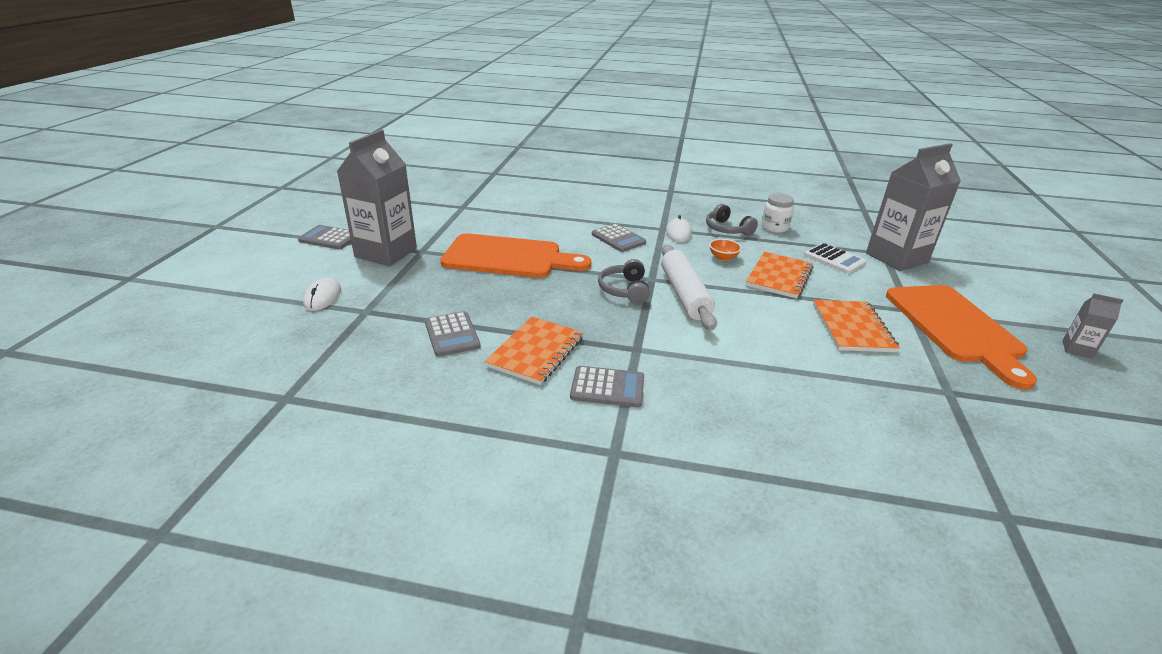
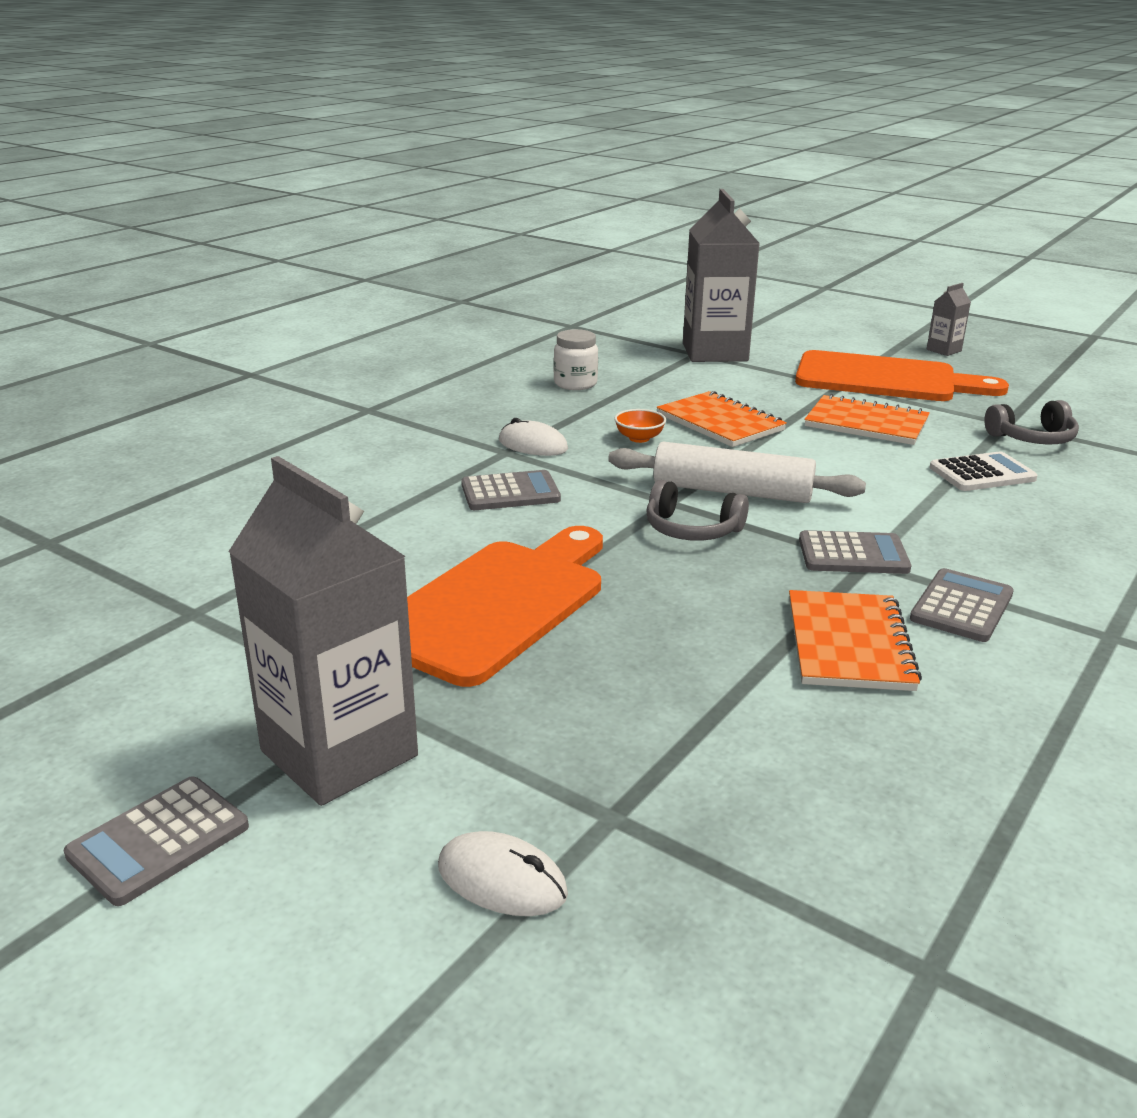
camera: 65 degrees left, 5 degrees down
grey calculator [425,311,481,356] -> grey calculator moved to [799,530,911,574]
orange notebook [485,317,583,385] -> orange notebook turned 45 degrees clockwise [789,590,922,691]
grey headphones [706,204,758,236] -> grey headphones moved to [984,400,1079,444]
white calculator [804,243,866,274] -> white calculator moved to [929,451,1037,491]

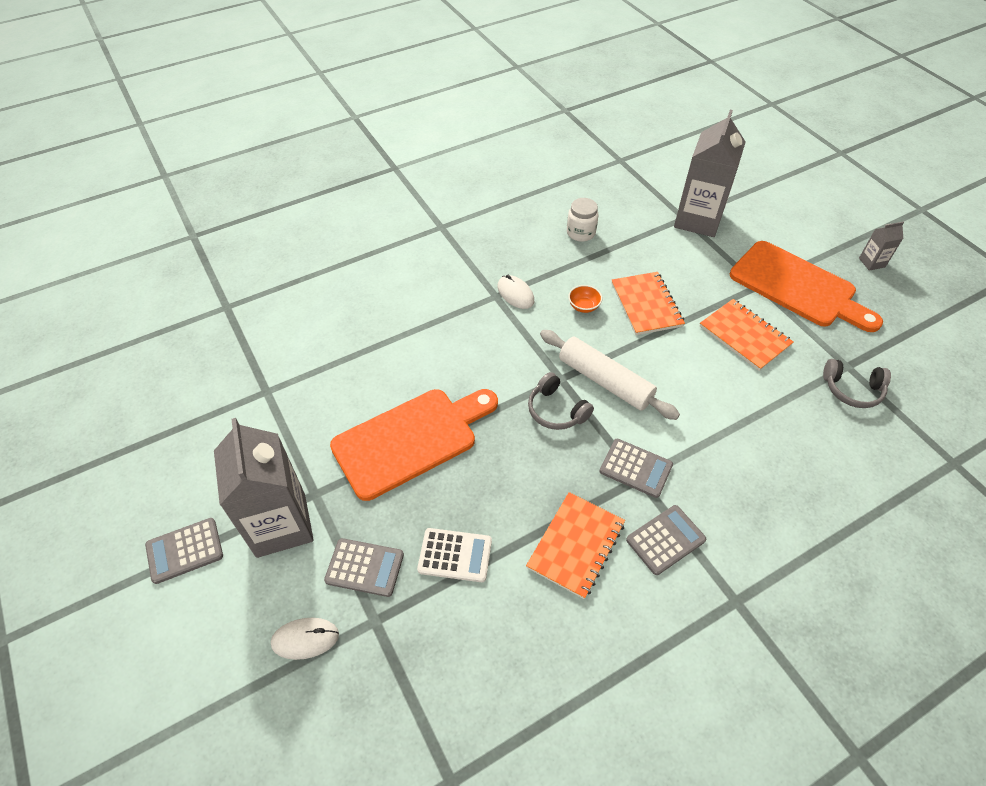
camera: 25 degrees right, 25 degrees up
white mouse [438,831,568,916] -> white mouse turned 60 degrees counterclockwise [271,618,339,660]
grey calculator [461,470,561,510] -> grey calculator moved to [324,538,404,597]
white calculator [929,451,1037,491] -> white calculator moved to [417,528,492,582]

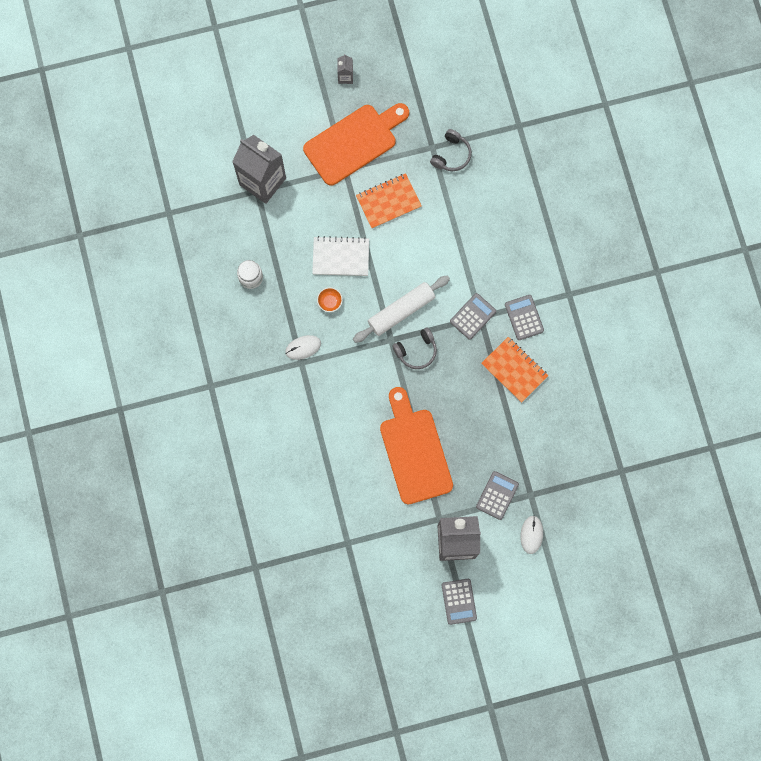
camera: 75 degrees left, 25 degrees up
white calculator [417,528,492,582] -> none
orange notebook [611,272,685,335] -> white notebook [312,236,369,276]

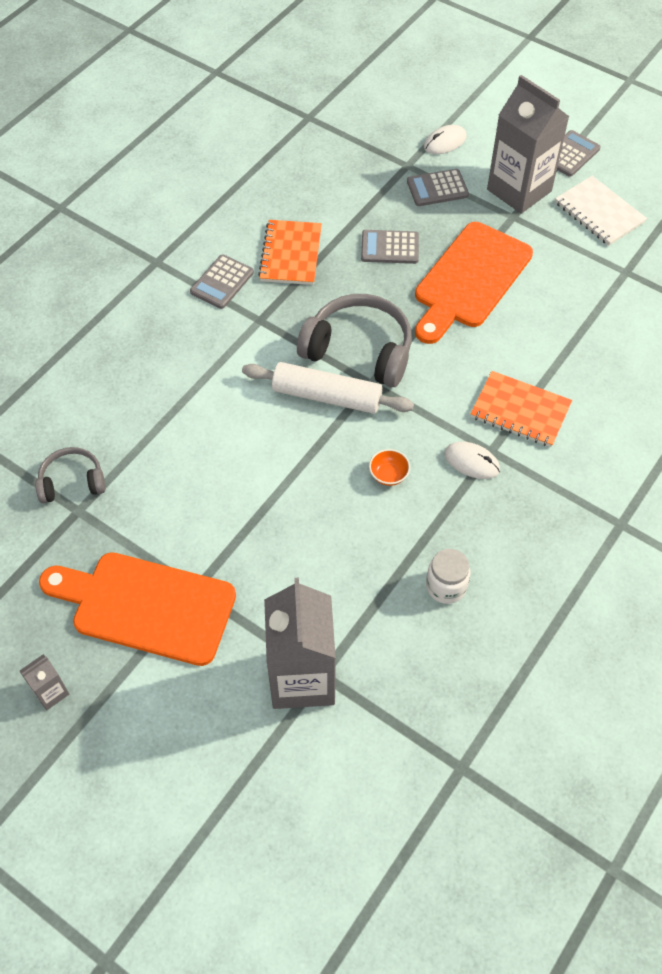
camera: 130 degrees left, 20 degrees down
white notebook [312,236,369,276] -> white notebook moved to [555,176,647,246]
orange notebook [356,173,422,229] -> orange notebook moved to [470,371,572,447]
grey headphones [392,327,437,369] -> grey headphones [297,294,412,387], size x1.76
grey calculator [450,293,496,340] -> grey calculator moved to [361,230,419,264]

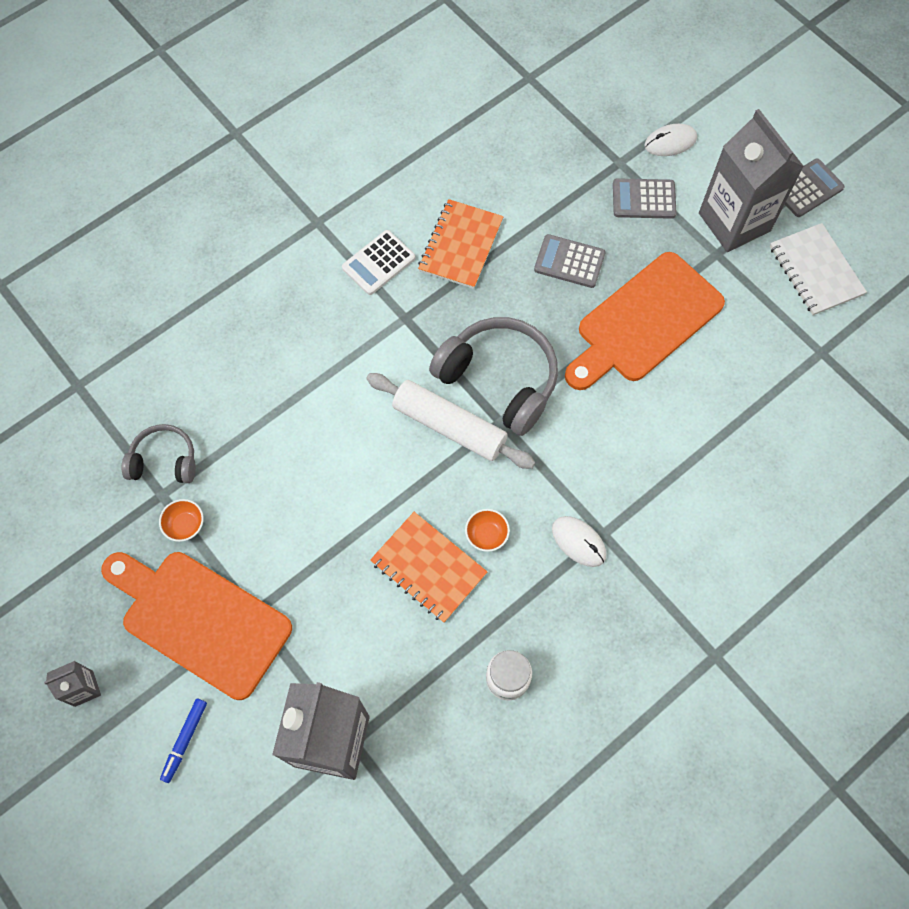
camera: 15 degrees right, 10 degrees up
grey calculator [190,254,254,309] -> white calculator [342,230,415,295]
orange notebook [470,371,572,447] -> orange notebook moved to [370,512,487,623]
none -> orange bowl [159,499,204,542]
none -> blue marker [160,699,207,783]

